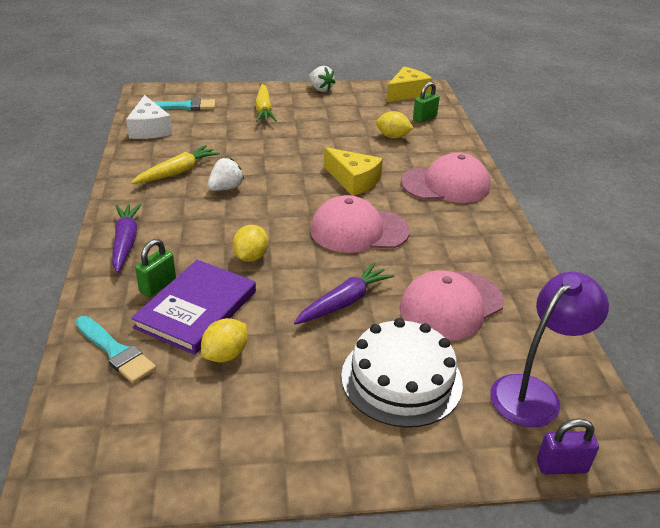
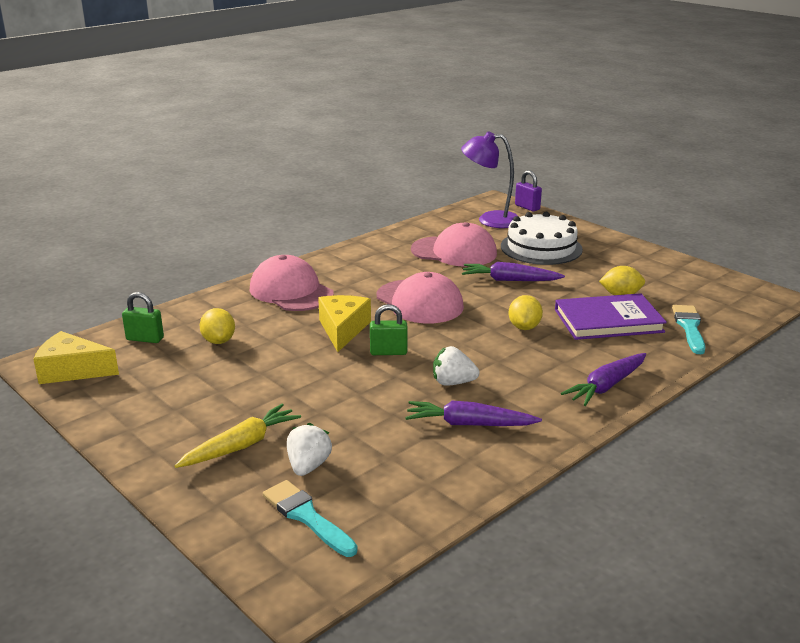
camera: 125 degrees left, 10 degrees down
white cheese [126,95,172,139] -> none
yellow carrot [131,145,220,184] -> purple carrot [405,401,542,426]
green padlock [135,239,176,297] -> green padlock moved to [370,304,408,355]
yellow lemon [233,225,268,262] -> yellow lemon turned 60 degrees counterclockwise [508,295,543,330]
white strawberry [309,66,336,92] -> white strawberry moved to [287,423,332,476]

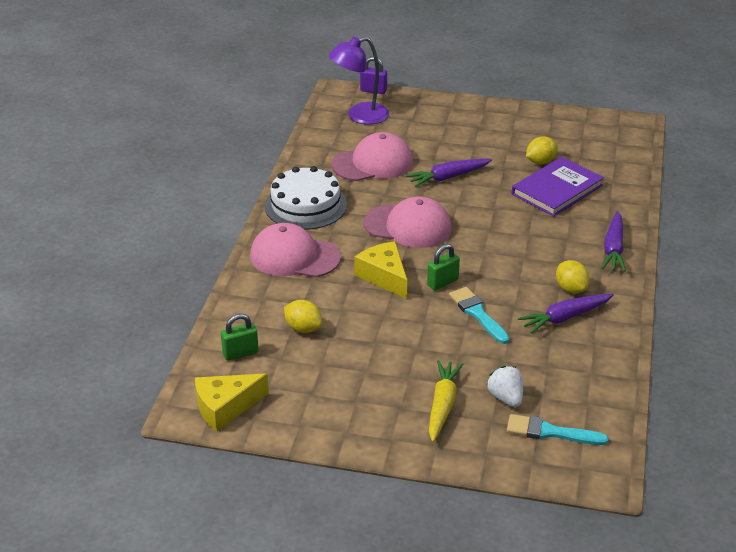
camera: 35 degrees left, 10 degrees up
white strawberry [433,346,480,386] -> none
white cake [501,212,583,265] -> white cake moved to [265,166,347,230]
yellow lemon [508,295,543,330] -> yellow lemon moved to [556,260,590,293]
turquoise brush [672,305,705,354] -> turquoise brush moved to [449,287,509,344]

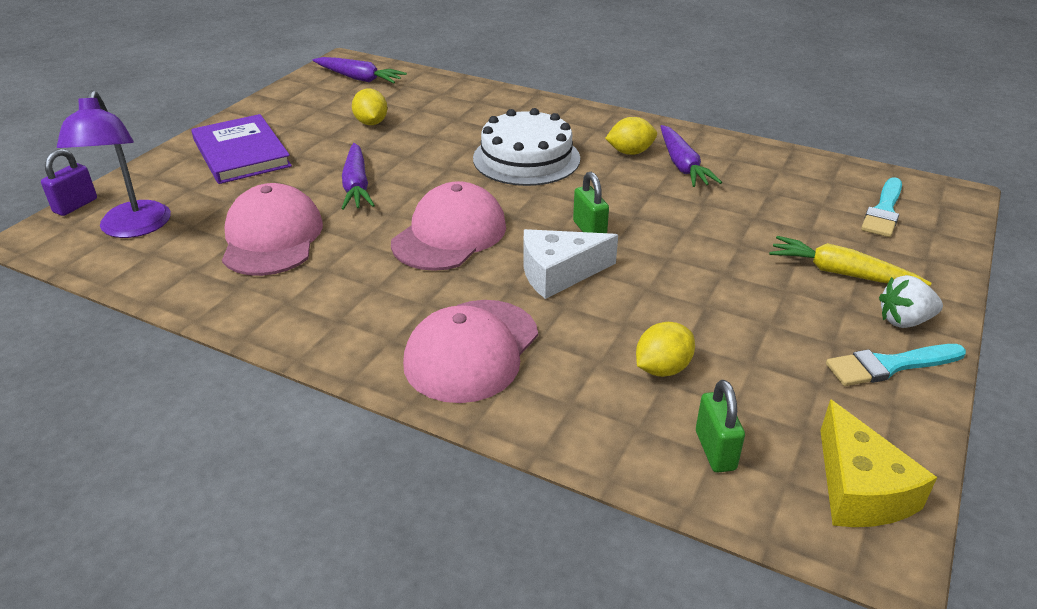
camera: 75 degrees left, 0 degrees up
white cake [265,166,347,230] -> white cake moved to [473,108,580,186]
yellow cheese [354,241,407,299] -> white cheese [523,229,618,299]
turquoise brush [449,287,509,344] -> turquoise brush moved to [826,344,966,386]
white strawberry [486,366,523,407] -> white strawberry moved to [879,275,943,328]
purple book [512,157,604,217] -> purple book moved to [191,114,292,184]
purple carrot [602,211,626,272] -> purple carrot moved to [313,57,407,83]

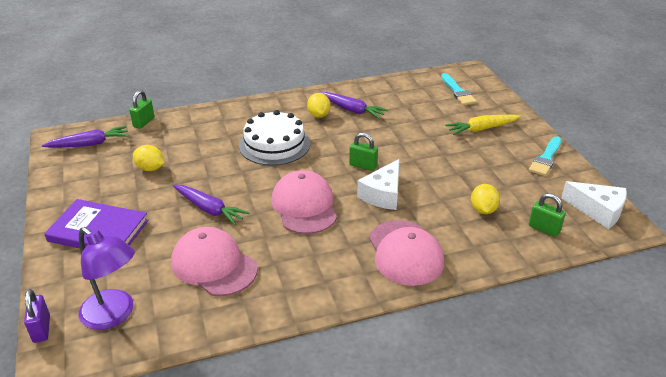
camera: 45 degrees left, 0 degrees up
yellow lemon [605,117,657,155] -> yellow lemon turned 45 degrees counterclockwise [307,93,331,118]
yellow cheese [820,399,937,527] -> white cheese [561,181,627,229]
white strawberry [879,275,943,328] -> none
none -> green padlock [129,90,155,129]

